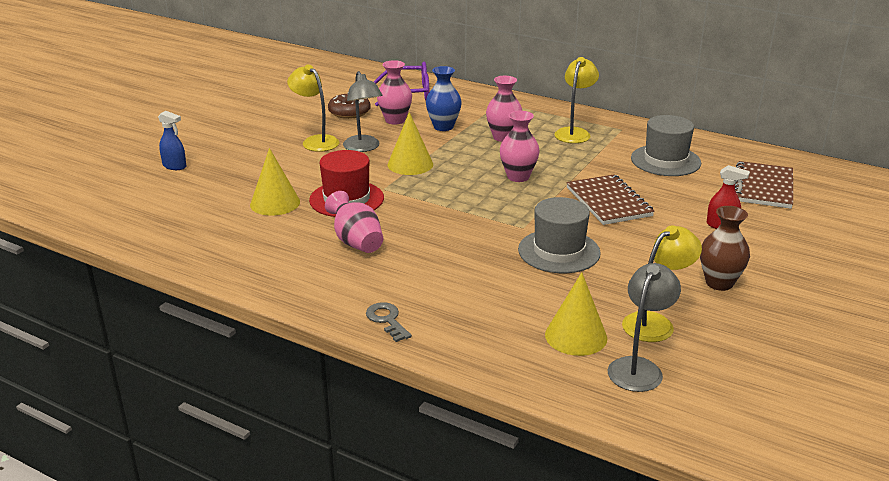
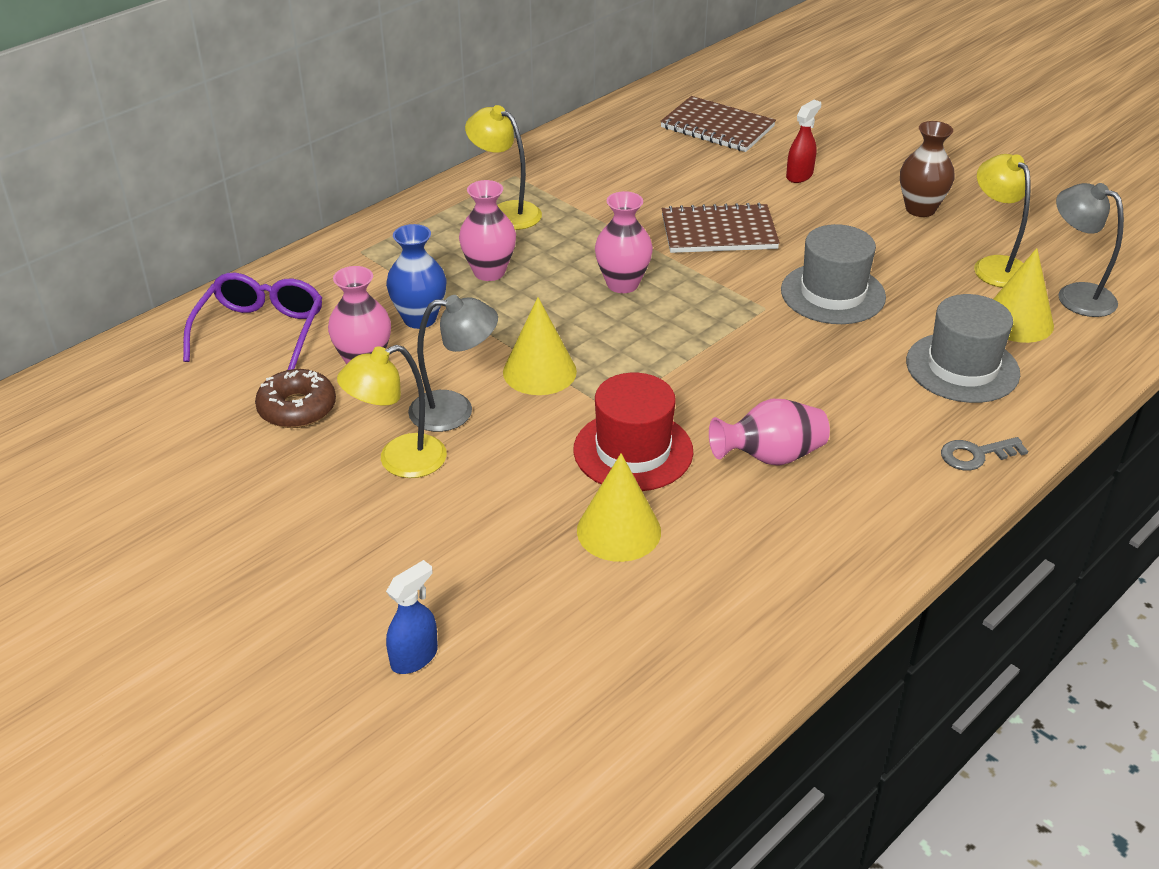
camera: 75 degrees left, 10 degrees up
grey hat [631,115,701,176] -> grey hat moved to [906,294,1020,403]

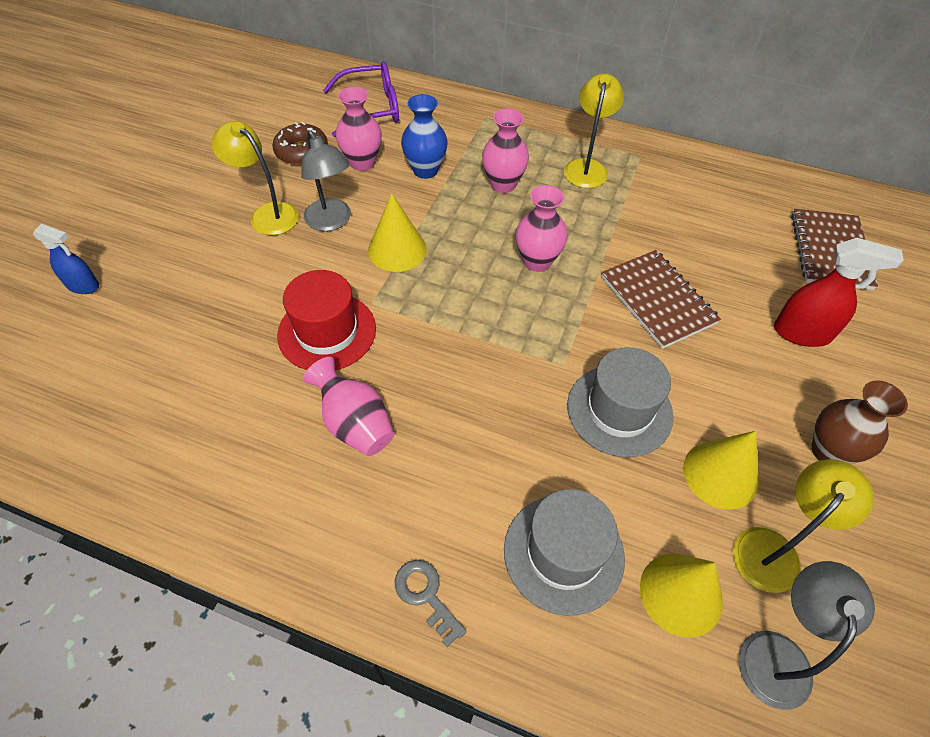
camera: 65 degrees right, 15 degrees up
yellow cone [577,453,661,562] -> yellow cone moved to [683,431,758,510]
red spray bottle [786,100,821,183] -> red spray bottle [774,238,904,347], size x1.52

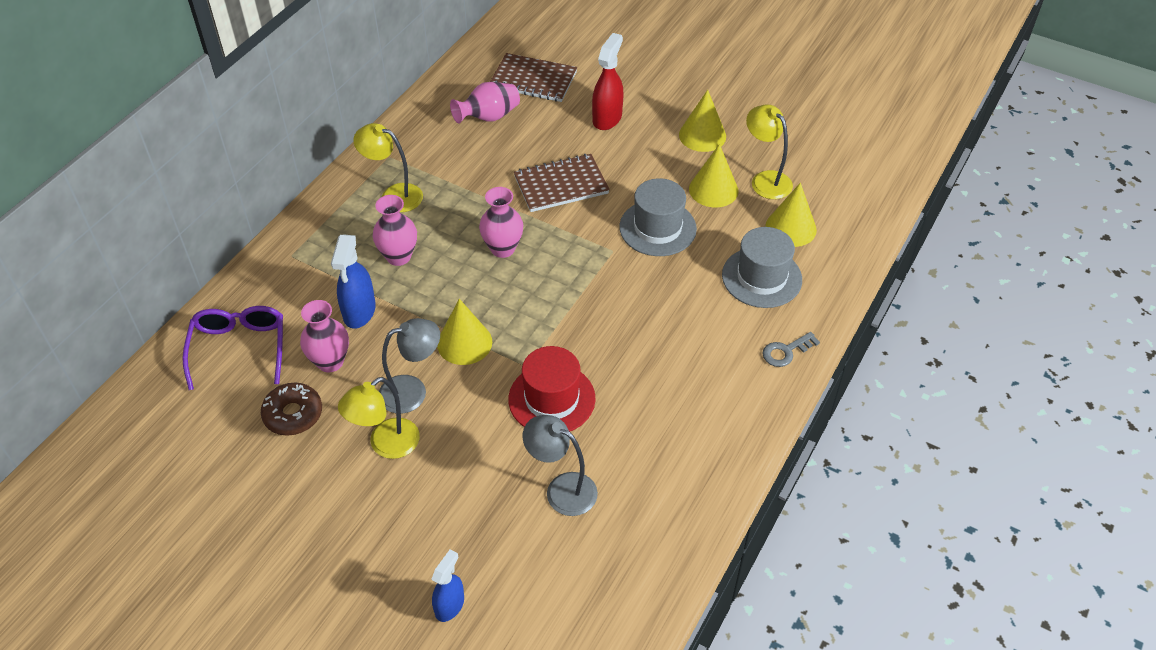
camera: 80 degrees left, 5 degrees down
pink vase [303,357,394,456] -> pink vase moved to [450,82,520,123]
blue vase [401,94,447,179] -> blue spray bottle [331,235,376,329]
grey lamp [739,561,875,710] -> grey lamp moved to [523,415,598,516]
brown vase [812,380,908,464] -> yellow cone [679,90,726,152]

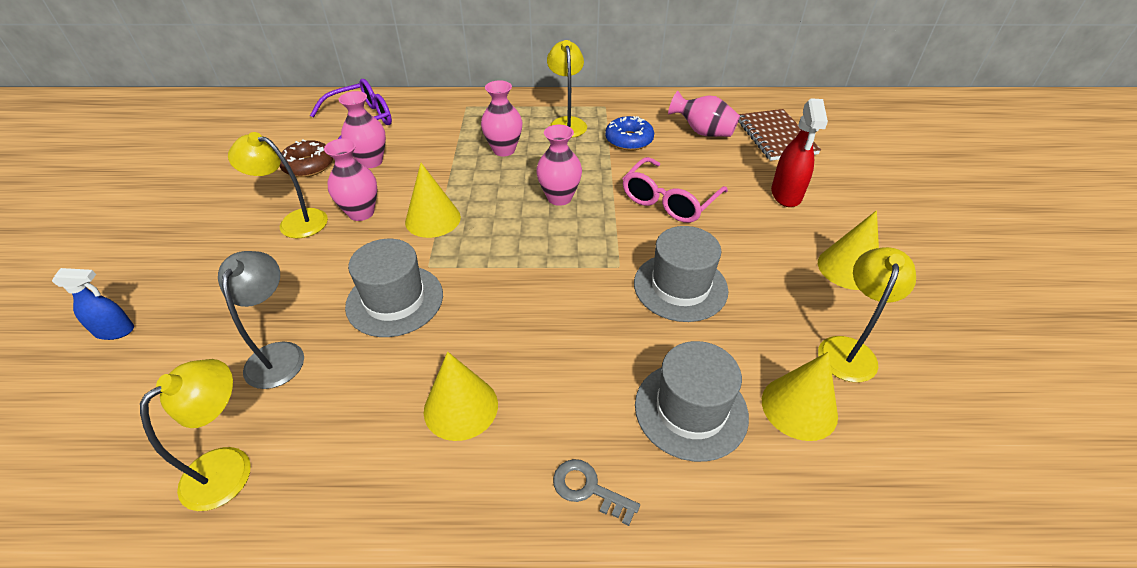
camera: 60 degrees right, 5 degrees down
blue spray bottle [331,235,376,329] -> none
grey lamp [379,318,440,414] -> pink vase [324,138,377,221]
red hat [508,346,596,432] -> grey hat [345,239,443,337]
brown notebook [514,154,610,212] -> pink glasses [622,157,728,223]
red spray bottle [592,33,623,130] -> red spray bottle turned 105 degrees clockwise [771,98,828,207]
yellow cone [689,144,738,207] -> yellow cone moved to [424,352,498,441]
none -> yellow lamp [140,359,251,511]
none -> blue donut [605,116,654,151]

